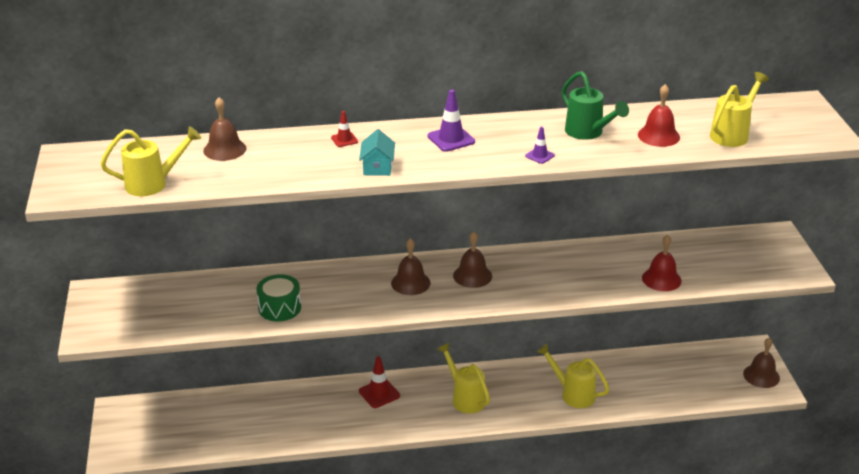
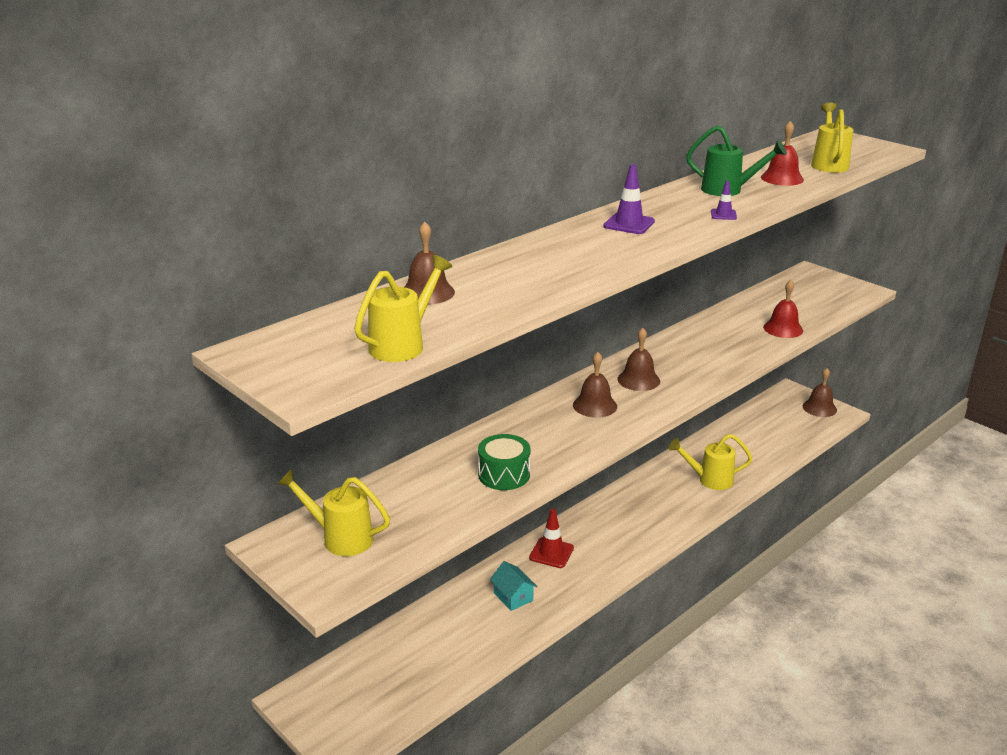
camera: 35 degrees left, 5 degrees down
red traffic cone [331,111,358,147] -> none
turquoise house [359,129,395,176] -> turquoise house moved to [490,561,537,611]
yellow watering can [437,343,490,413] -> yellow watering can moved to [277,470,390,556]

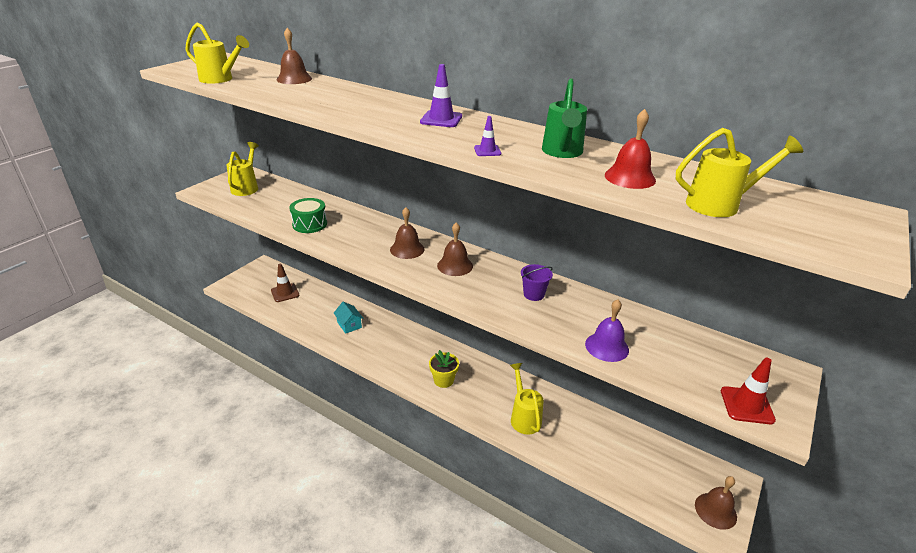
camera: 75 degrees right, 5 degrees up
turquoise house [490,561,537,611] -> turquoise house turned 75 degrees counterclockwise [334,302,364,334]
red traffic cone [529,509,574,568] -> red traffic cone moved to [721,357,776,424]
red bell [763,280,803,338] -> purple bell [585,299,629,362]
none -> brown traffic cone [271,264,299,302]
none -> yellow flower pot [429,350,459,388]
none -> purple bucket [521,264,553,301]

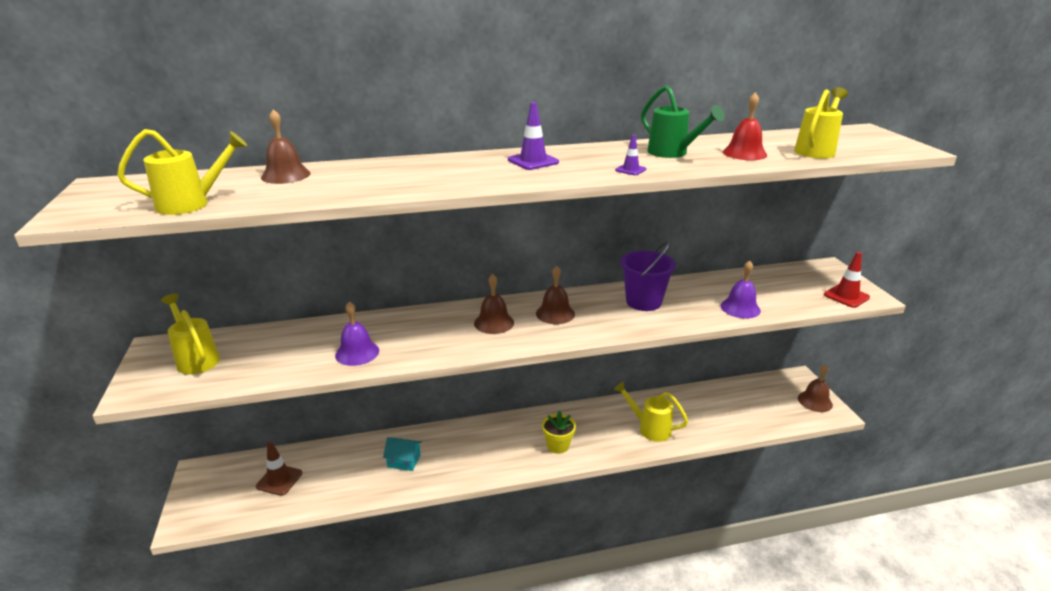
camera: 45 degrees left, 5 degrees down
green drum [289,198,327,233] -> purple bell [335,301,379,366]
purple bucket [521,264,553,301] -> purple bucket [620,241,676,311], size x1.72

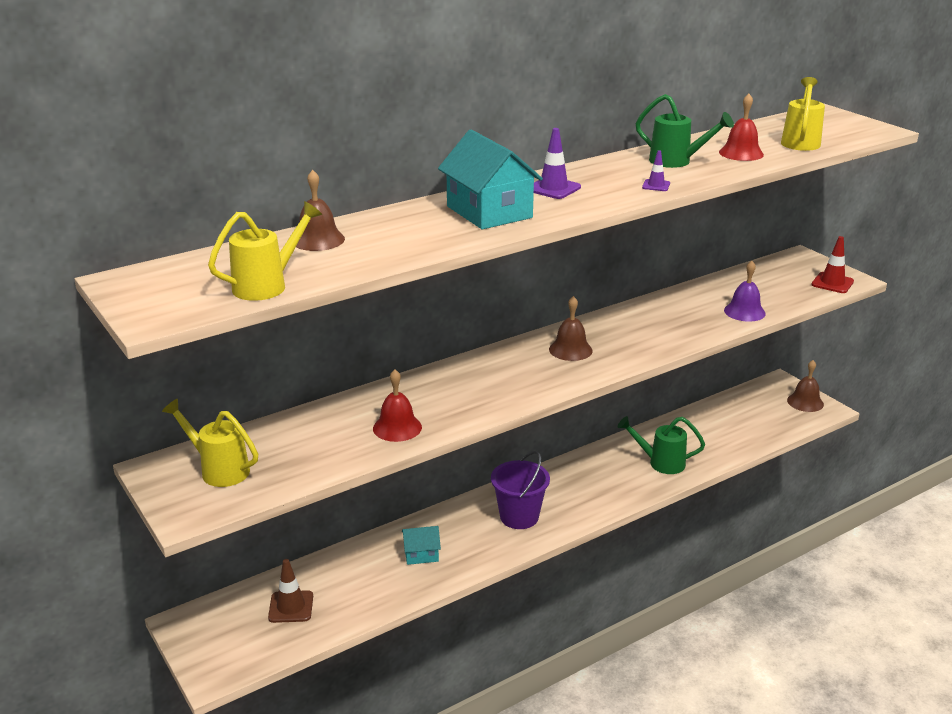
camera: 20 degrees left, 0 degrees up
purple bell [335,301,379,366] -> red bell [373,369,422,442]
brown bell [474,274,514,334] -> none
yellow flower pot [542,411,576,454] -> none
yellow watering can [614,381,688,442] -> green watering can [617,416,705,474]
purple bucket [620,241,676,311] -> purple bucket moved to [491,451,550,529]
none -> turquoise house [438,129,543,230]

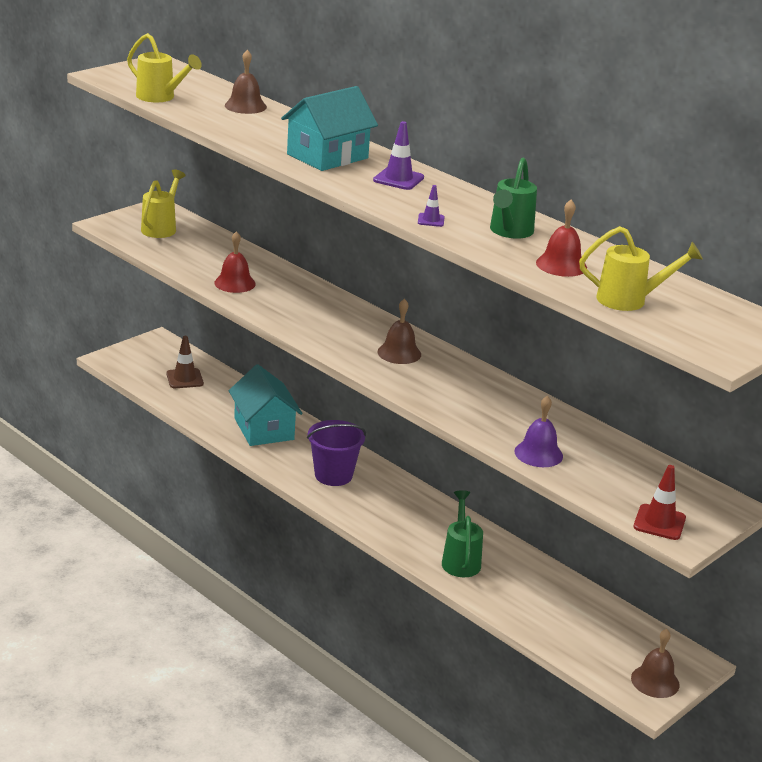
camera: 75 degrees right, 0 degrees up
turquoise house [402,526,441,565] -> turquoise house [229,364,302,446], size x1.92

